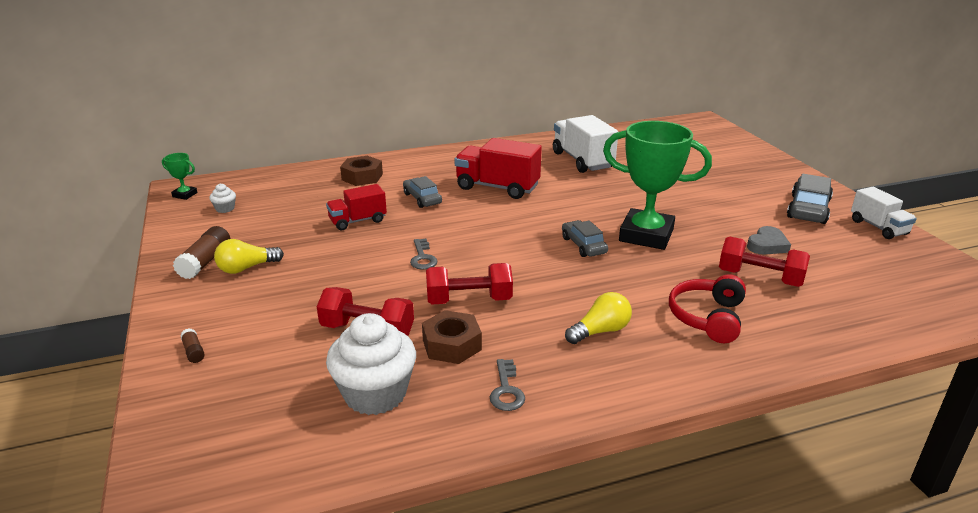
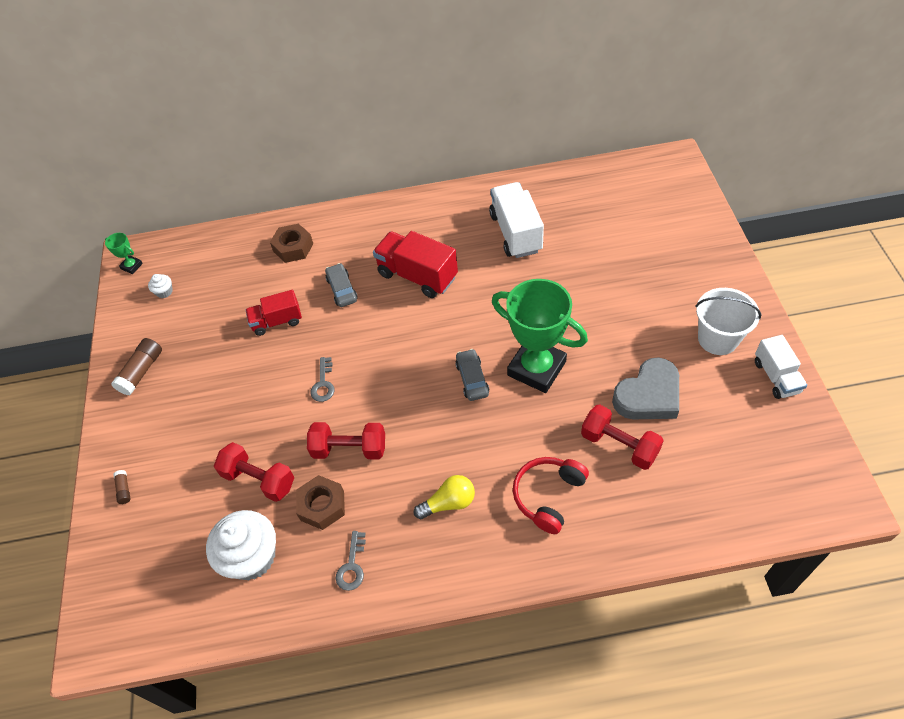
camera: 15 degrees right, 25 degrees up
yellow light bulb [214,239,284,274] -> none
grey heart [747,226,791,254] -> grey heart [612,357,679,419], size x1.68
grey car [787,174,833,224] -> white bucket [695,288,762,355]

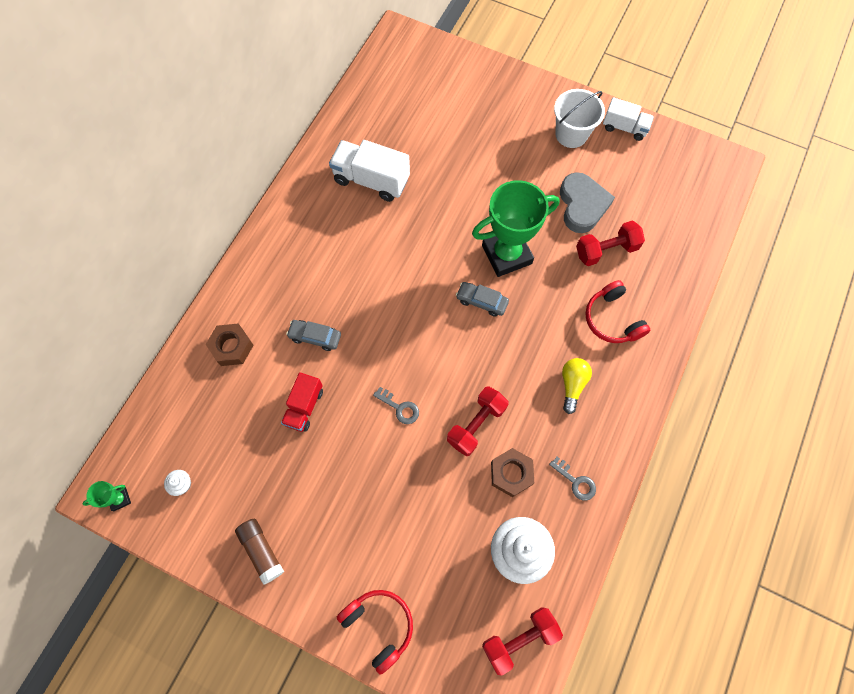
camera: 60 degrees left, 15 degrees up
brown glue stick [113,470,130,504] -> red headphones [337,590,413,675]
red dumbbell [214,442,295,502] -> red dumbbell moved to [482,607,563,676]
red truck [373,231,458,298] -> none

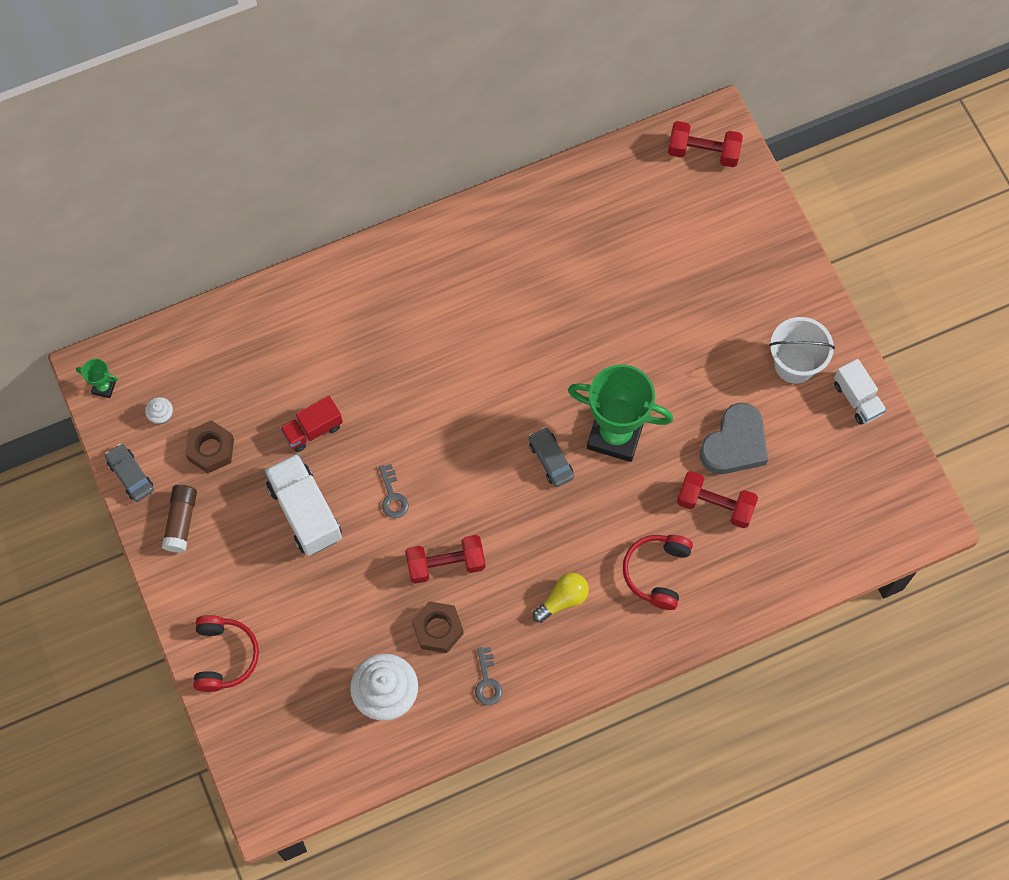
camera: 40 degrees right, 0 degrees up
brown nut [206,323,253,366] -> brown nut moved to [185,420,234,473]
grey car [286,320,341,351] -> grey car moved to [105,444,154,502]
white truck [329,140,410,202] -> white truck moved to [264,454,342,556]
red dumbbell [482,607,563,676] -> red dumbbell moved to [668,121,743,167]

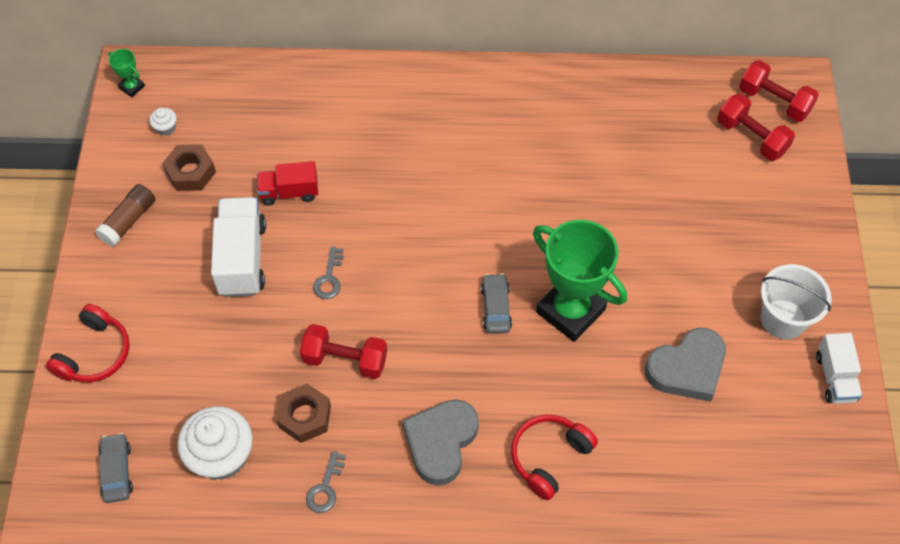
camera: 25 degrees right, 10 degrees down
grey car [105,444,154,502] -> grey car moved to [98,433,133,503]
yellow light bulb [532,573,589,623] -> grey heart [402,399,479,486]
red dumbbell [677,471,758,528] -> red dumbbell moved to [717,94,795,161]

